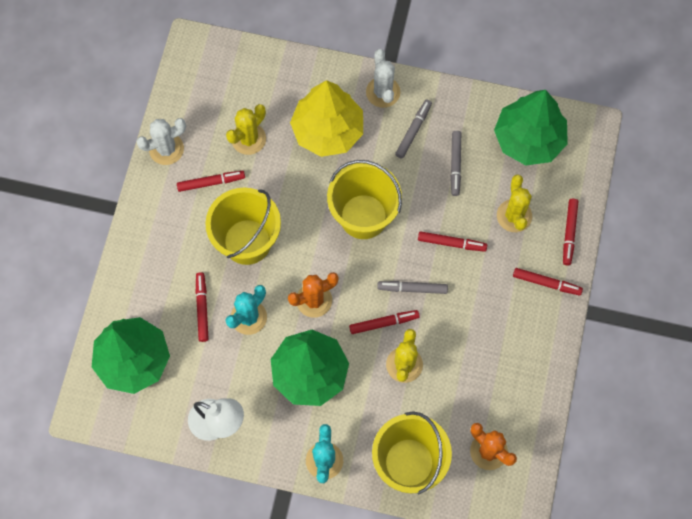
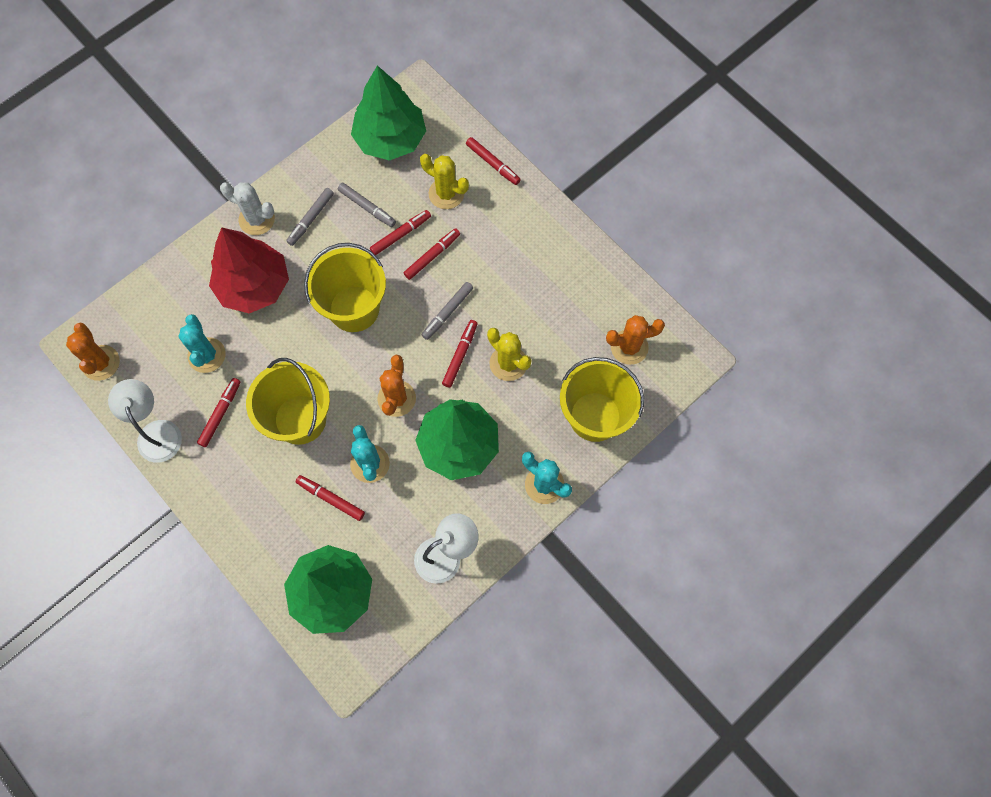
camera: 55 degrees left, 0 degrees up
white cactus [136,118,186,165] -> white lamp [108,379,182,463]
yellow cactus [226,104,266,155] -> turquoise cactus [178,314,226,373]
yellow tree [290,80,363,157] -> red tree [209,227,289,313]
grey marker [395,99,432,159] -> grey marker turned 120 degrees counterclockwise [286,188,334,246]
red marker [513,268,583,296] -> red marker moved to [370,210,431,255]
none -> orange cactus [66,322,120,381]

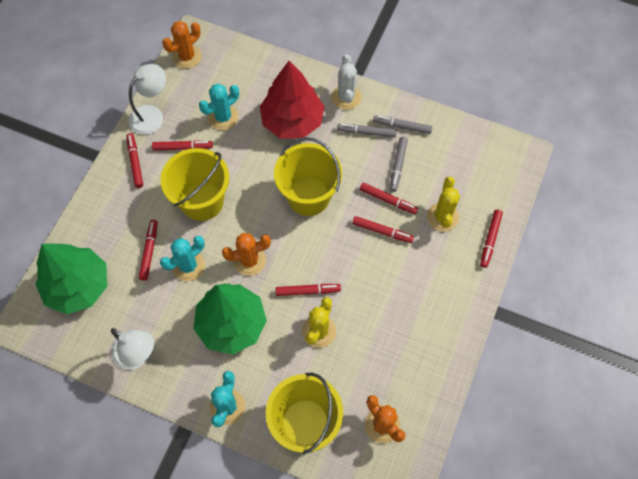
camera: 65 degrees right, 5 degrees down
green tree [351,65,426,161] -> none
grey marker [422,282,473,340] -> grey marker moved to [373,115,432,134]
none -> red marker [126,133,143,188]

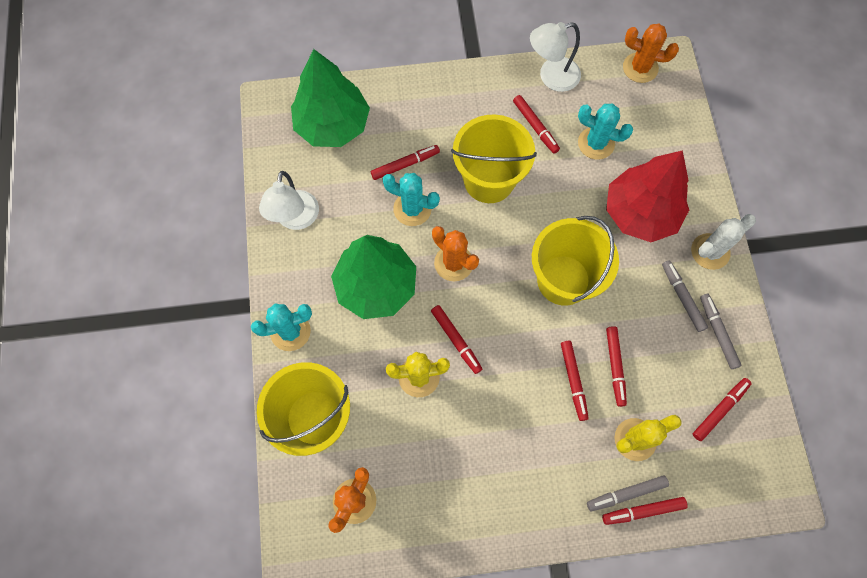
camera: 60 degrees right, 5 degrees up
red marker [126,133,143,188] -> red marker moved to [693,378,752,441]
white lamp [128,64,166,135] -> white lamp turned 150 degrees clockwise [530,22,581,92]
grey marker [390,137,408,192] -> grey marker moved to [587,475,669,511]

